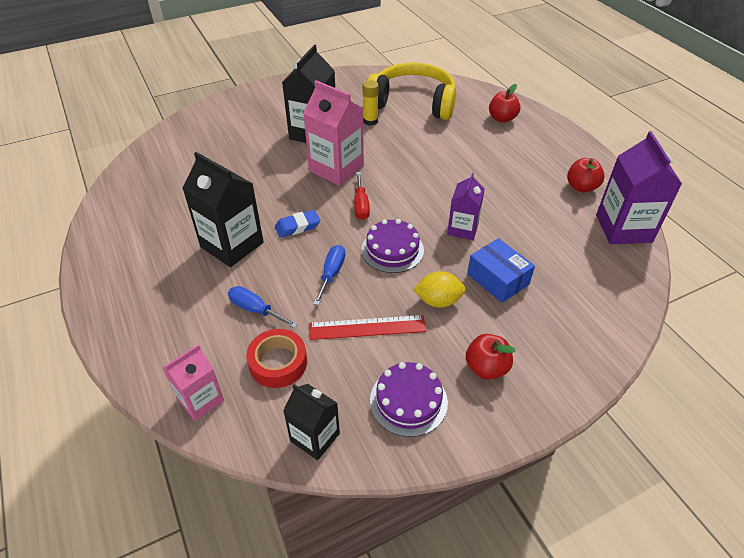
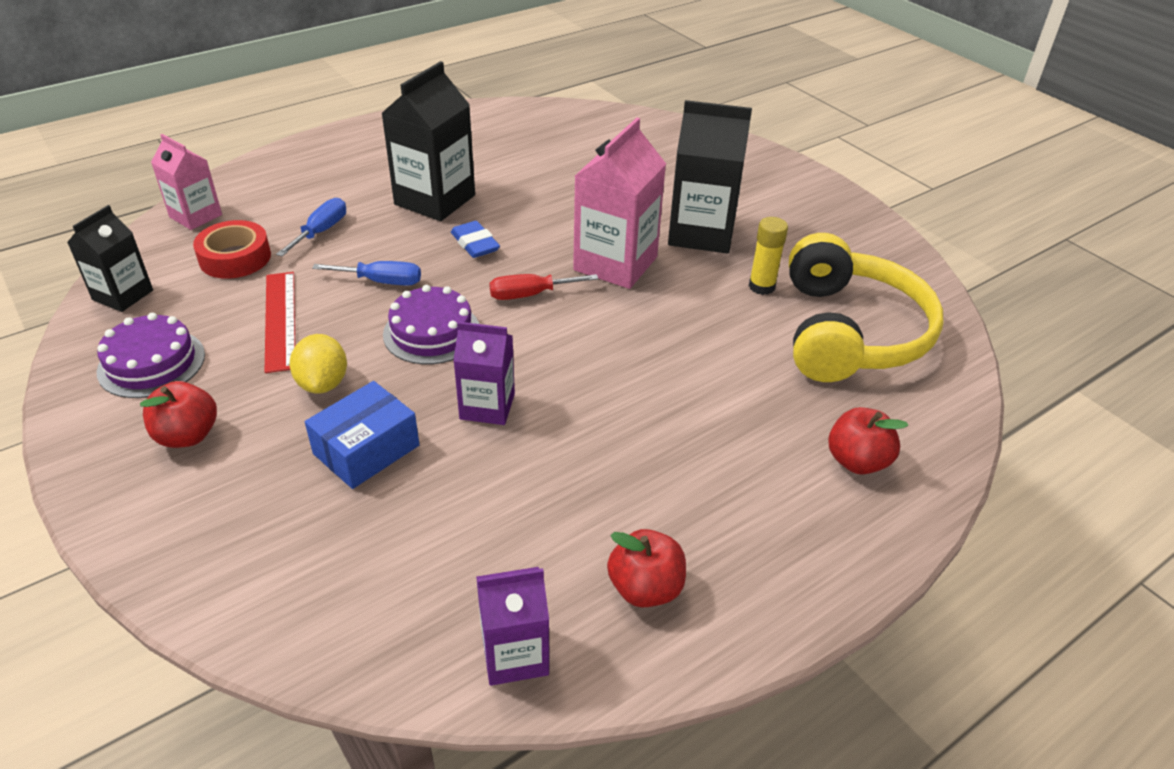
camera: 80 degrees right, 5 degrees down
purple carton [596,131,682,244] -> purple carton [476,567,549,686], size x0.61

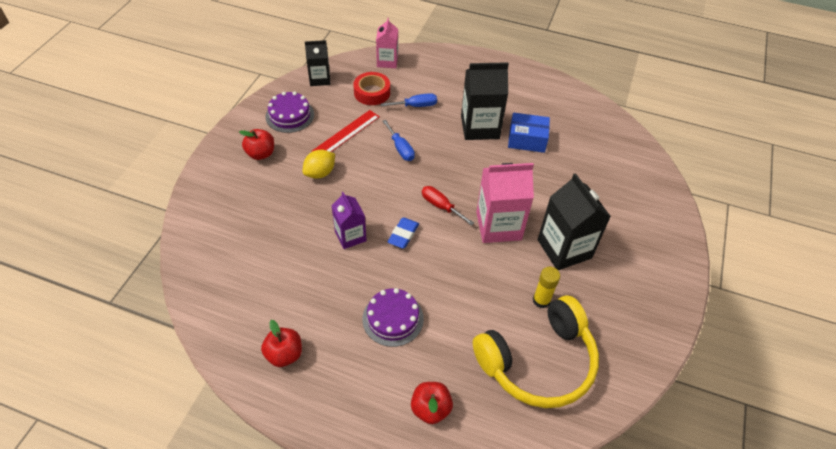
camera: 55 degrees right, 10 degrees up
blue box [305,381,420,489] -> blue box moved to [508,113,550,153]
purple cake [383,285,479,364] -> purple cake moved to [362,288,424,347]
blue eraser [451,221,500,258] -> blue eraser moved to [387,218,419,248]
purple carton [476,567,549,686] -> none

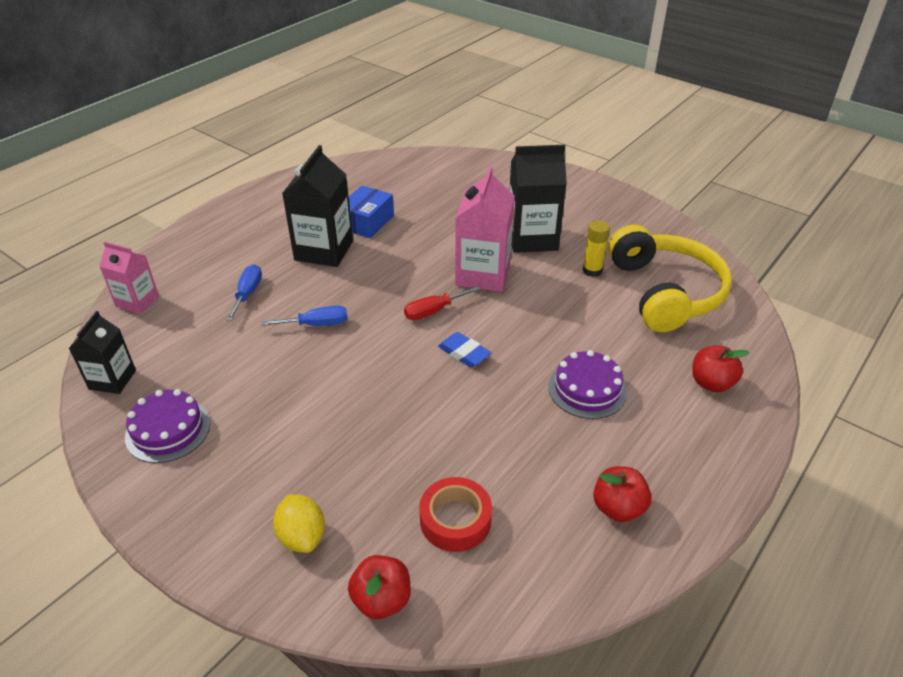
camera: 70 degrees left, 10 degrees down
red apple [239,129,274,160] -> red apple moved to [348,555,411,619]
yellow lemon [303,150,335,179] -> yellow lemon moved to [273,494,325,553]
red ruler [311,110,380,152] -> none
purple carton [332,192,367,249] -> none
red tape [353,72,390,105] -> red tape moved to [419,477,492,552]

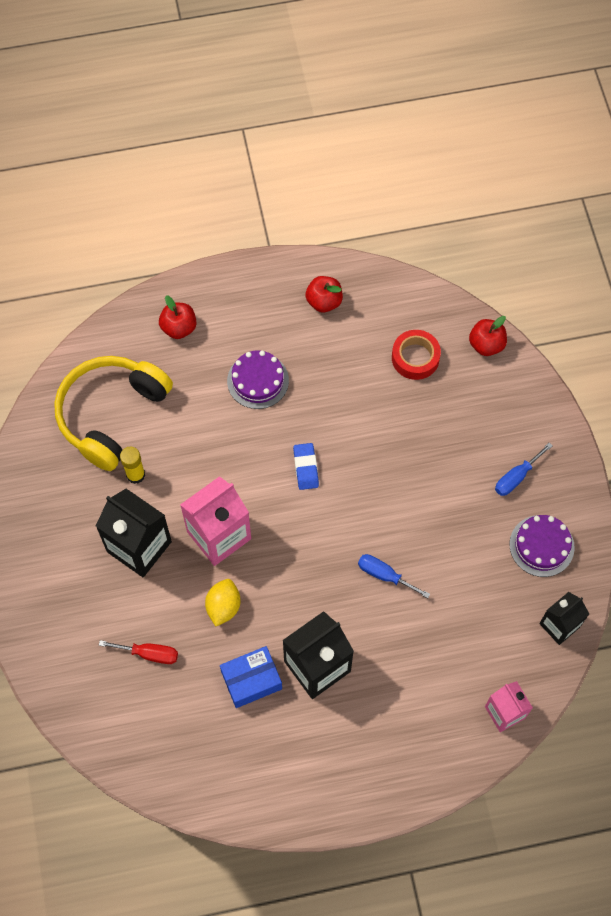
camera: 140 degrees left, 25 degrees up
blue screwdriver [226,264,262,321] -> blue screwdriver moved to [495,443,552,496]
yellow lemon [273,494,325,553] -> yellow lemon moved to [205,579,241,626]
red screwdriver [404,286,480,320] -> red screwdriver moved to [99,640,178,664]

